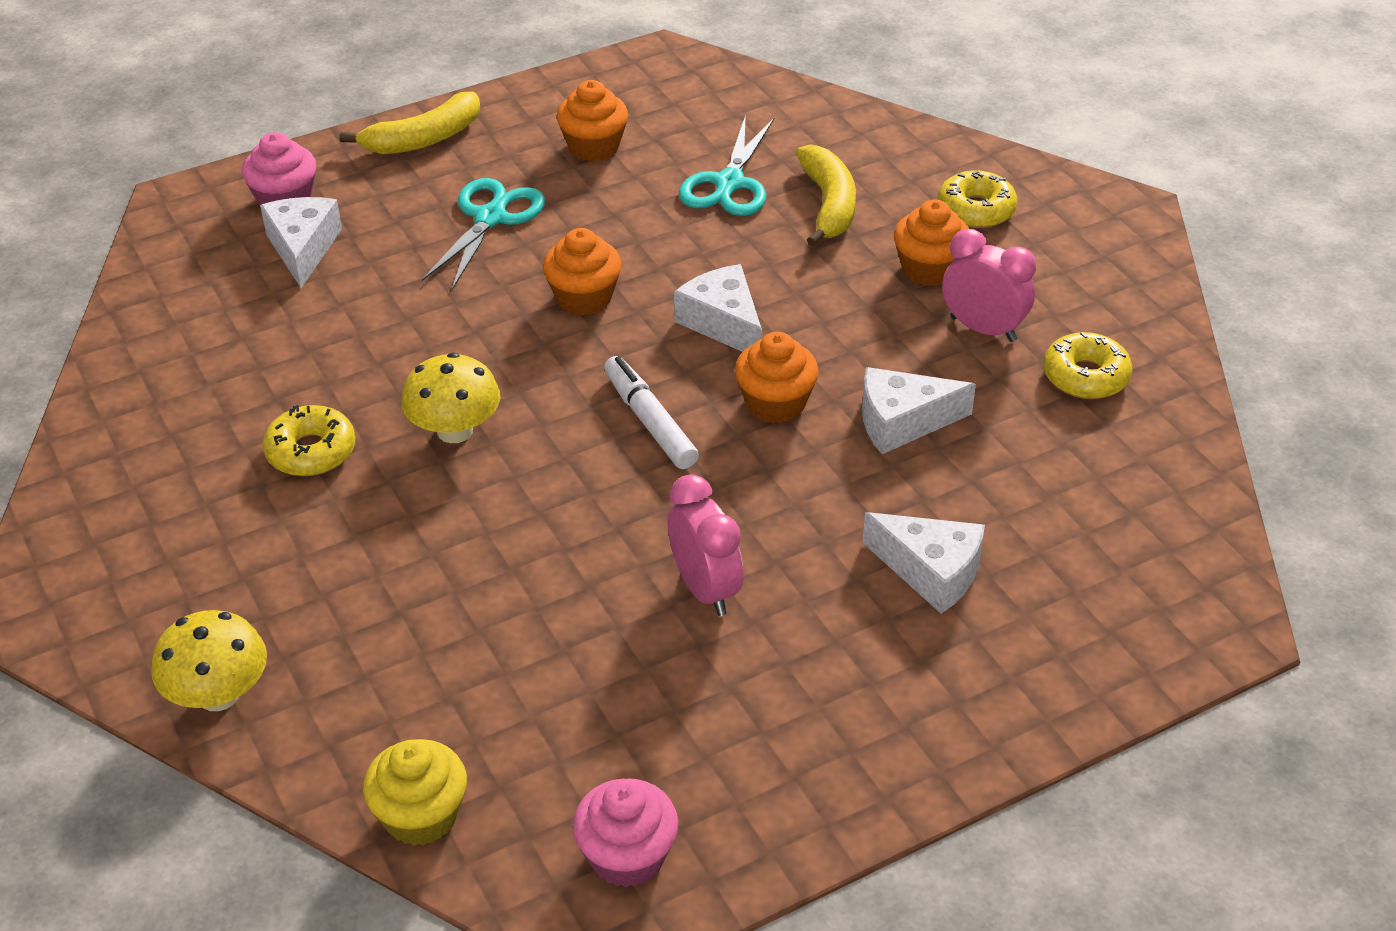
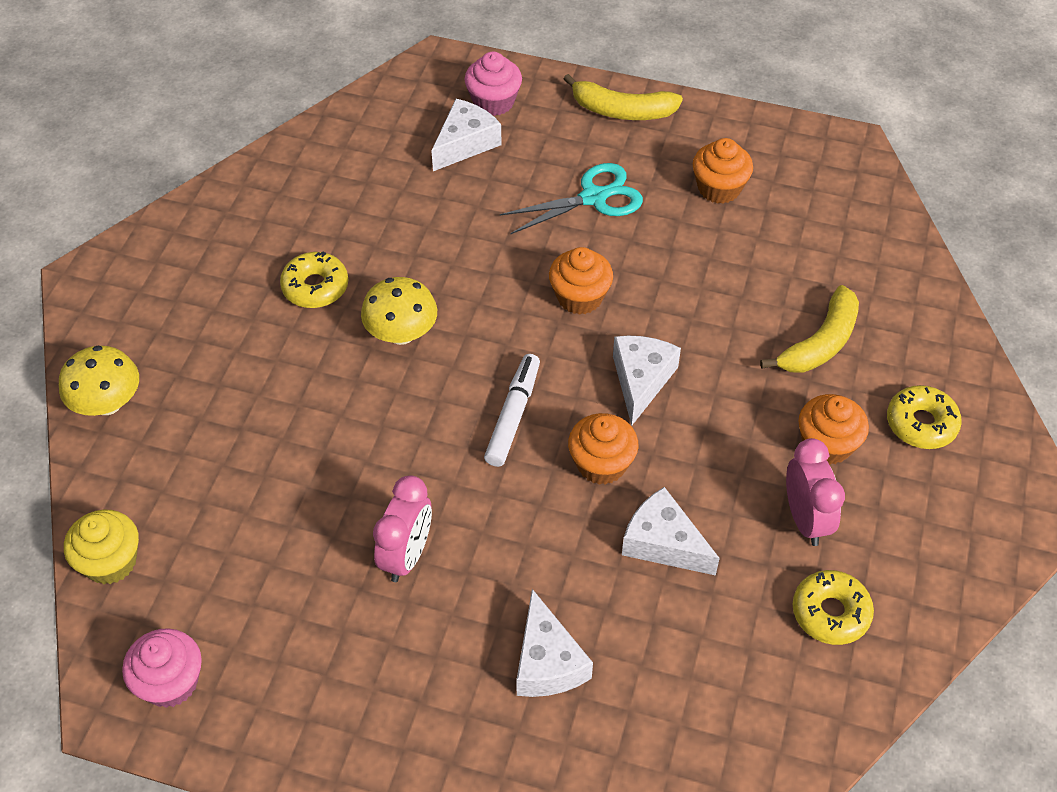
camera: 45 degrees right, 10 degrees up
turquoise scissors [679,115,774,216] -> none

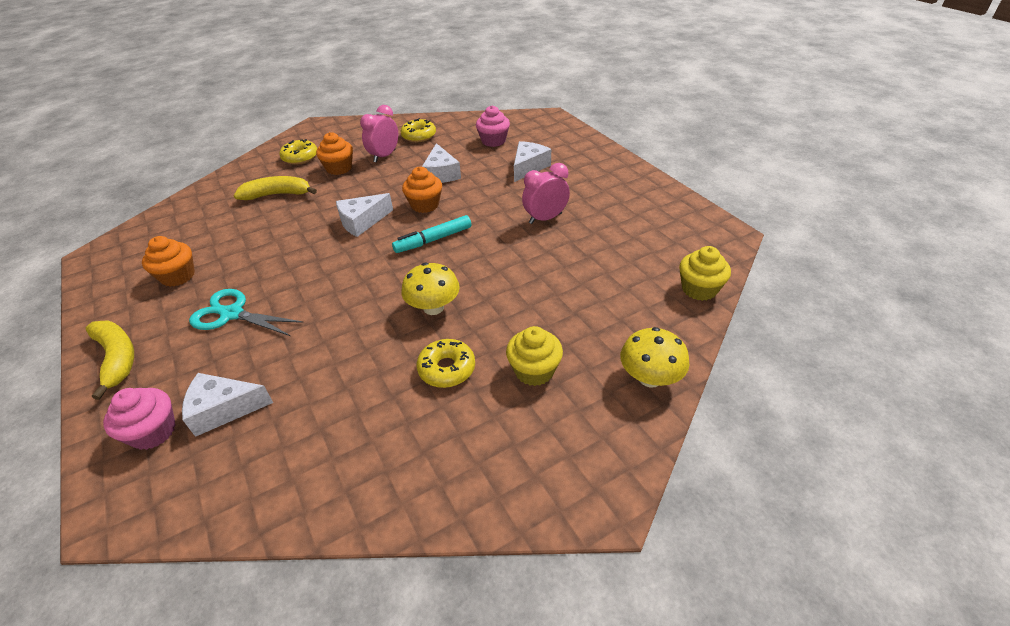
camera: 135 degrees left, 10 degrees down
pink cupcake [122,628,202,708] -> pink cupcake moved to [476,106,510,147]
white marker [484,354,540,467] -> turquoise marker [392,215,471,253]
orange cupcake [549,247,613,315] -> none
none -> yellow cupcake [506,326,563,386]

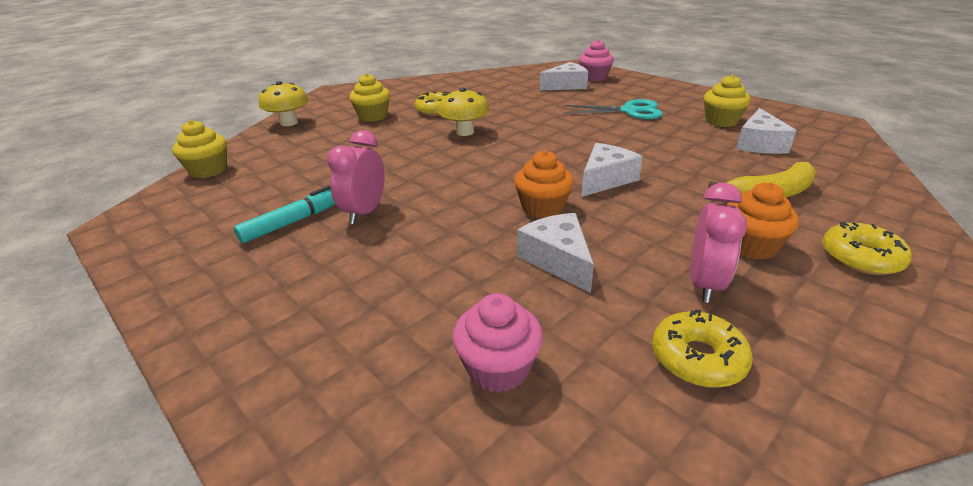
camera: 165 degrees right, 10 degrees down
yellow banana [86,320,134,400] -> none
orange cupcake [142,236,195,287] -> yellow cupcake [704,75,751,127]
turquoise marker [392,215,471,253] -> turquoise marker moved to [234,185,335,243]
white cheese [514,141,551,182] -> white cheese moved to [736,108,796,154]
pink clock [522,163,570,224] -> pink clock turned 150 degrees clockwise [327,130,384,224]

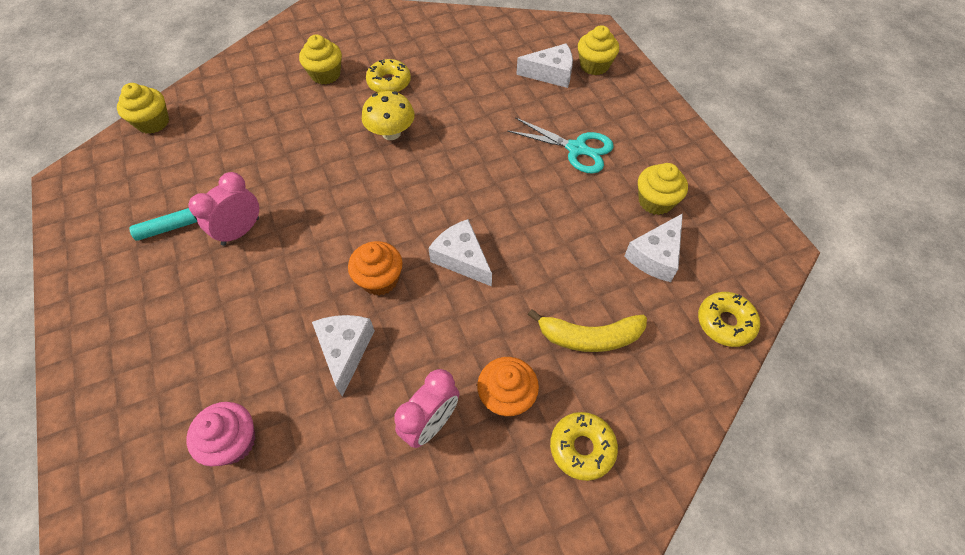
camera: 20 degrees right, 25 degrees up
yellow mushroom [259,81,309,126] -> none
pink cupcake [579,39,614,82] -> yellow cupcake [578,25,619,75]
white cheese [581,143,643,197] -> white cheese turned 105 degrees counterclockwise [428,219,492,287]
yellow donut [653,309,753,388] -> yellow donut moved to [698,292,760,347]

